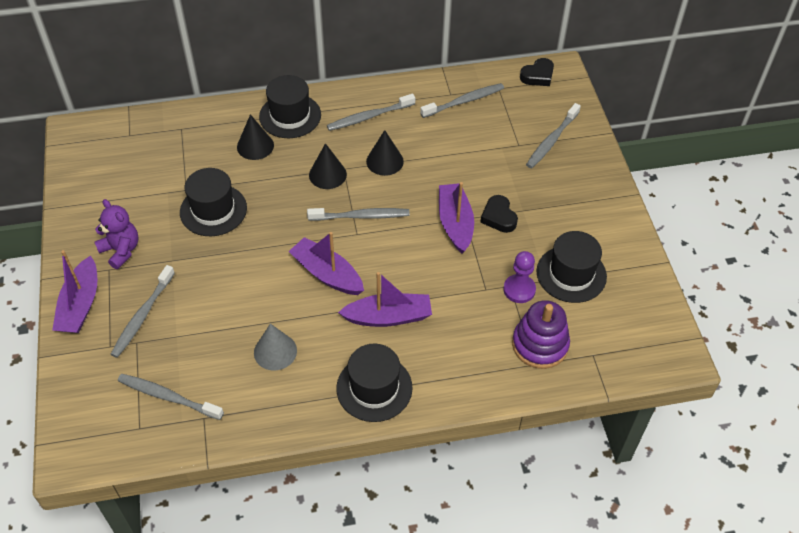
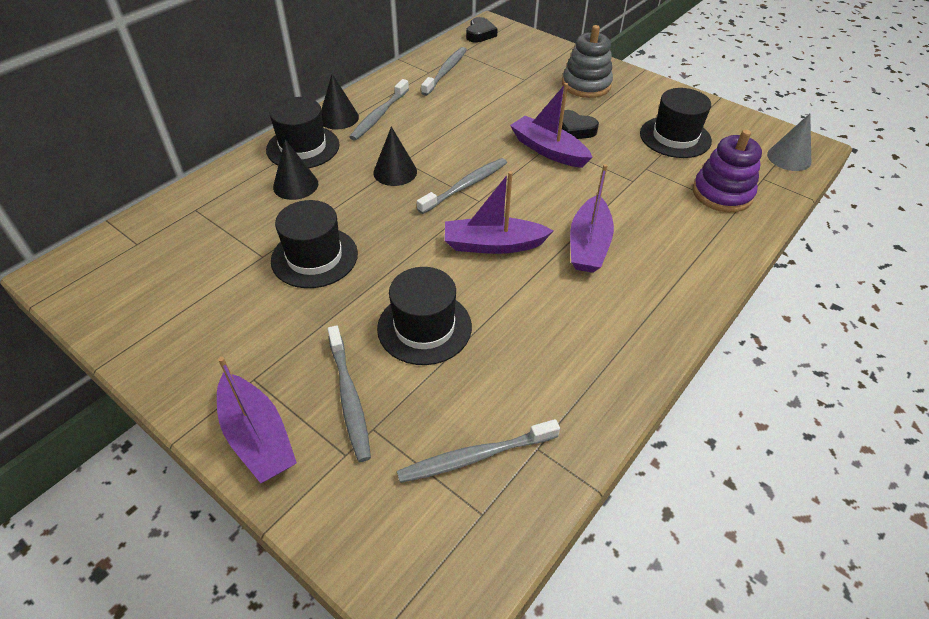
camera: 40 degrees left, 5 degrees down
purple teddy bear [95,199,139,269] -> none
grey cone [254,323,297,370] -> grey cone moved to [767,114,811,171]
black hat [336,344,413,422] -> black hat moved to [377,267,472,365]
purple boat [338,272,432,327] -> purple boat turned 150 degrees clockwise [570,164,614,273]
black cone [366,130,404,176] -> black cone moved to [321,74,359,129]
purple pawn [503,251,536,303] -> none
grey toothbrush [526,103,581,168] -> none
none -> grey stacking toy [562,25,613,98]

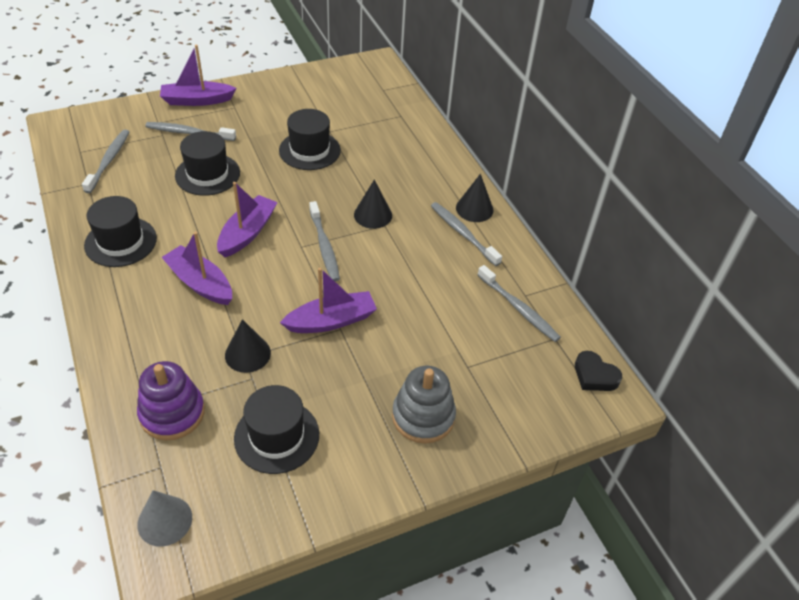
camera: 115 degrees right, 0 degrees up
black hat [266,97,339,168] -> black hat moved to [84,196,157,267]
black cone [273,140,318,200] -> black cone moved to [225,319,271,373]
black heart [558,110,599,139] -> none

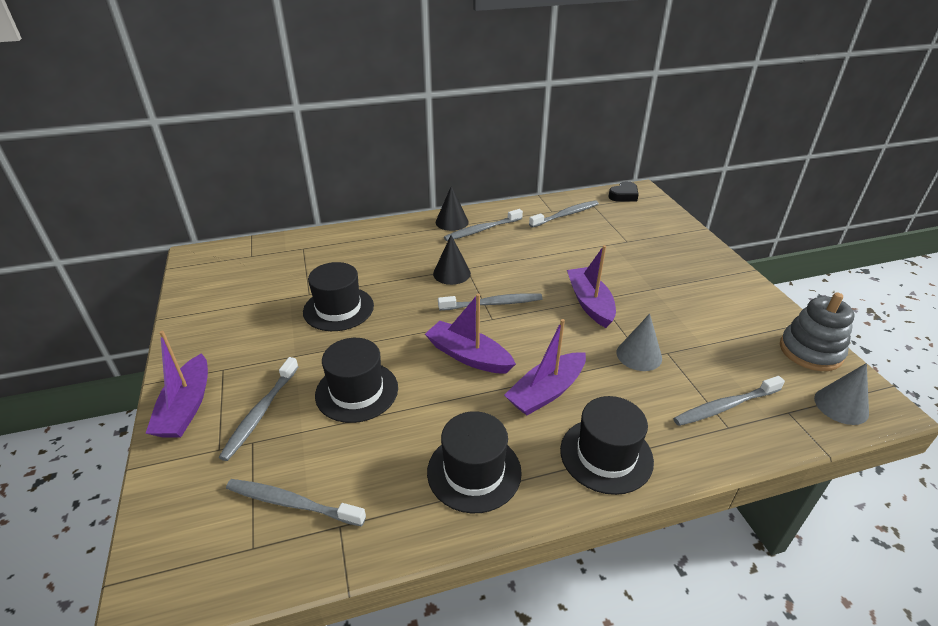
camera: 80 degrees left, 10 degrees down
purple stacking toy [137,361,205,440] -> grey toothbrush [673,376,785,426]
black cone [225,319,271,373] -> grey cone [617,314,662,371]
black hat [234,385,319,474] -> black hat moved to [560,396,654,495]
grey stacking toy [392,366,456,444] -> grey stacking toy moved to [780,293,855,371]

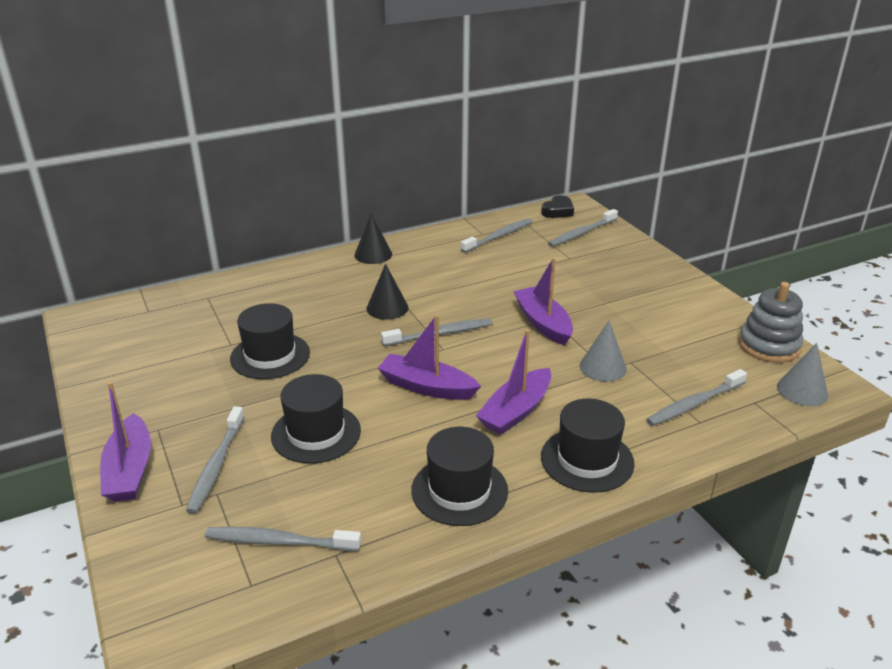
camera: 10 degrees left, 5 degrees down
grey toothbrush [444,209,523,241] -> grey toothbrush moved to [548,209,618,247]

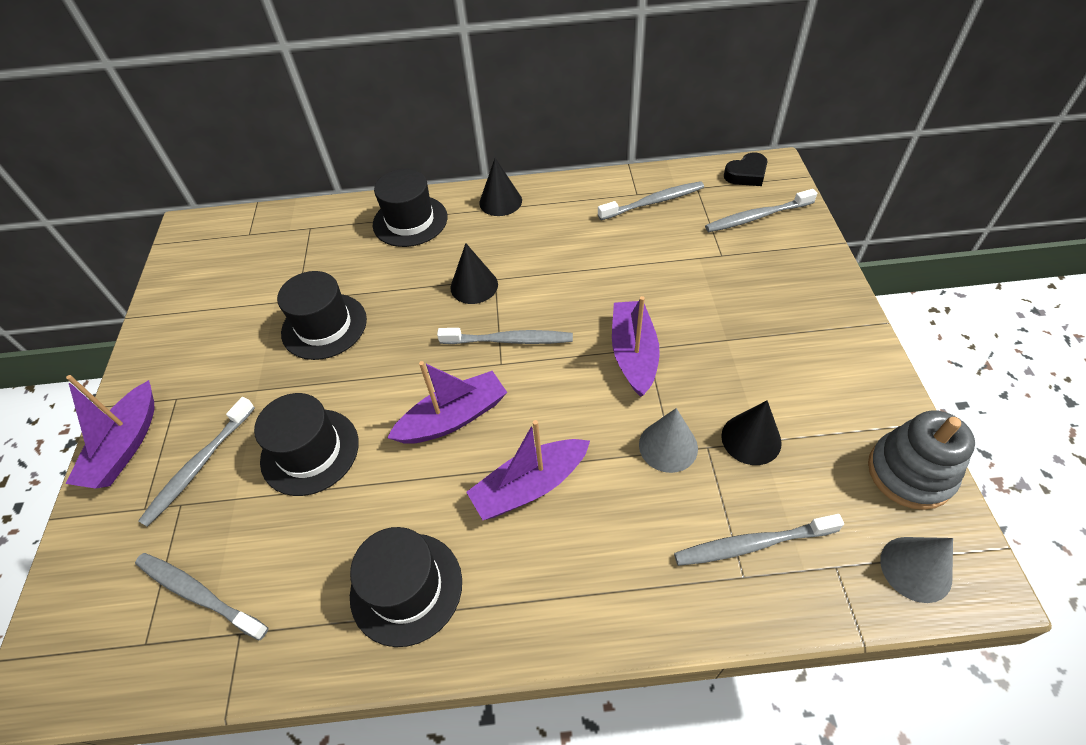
camera: 25 degrees right, 20 degrees up
purple boat [377,315,481,400] -> purple boat turned 105 degrees clockwise [387,361,507,444]
black hat [541,398,635,493] -> black hat moved to [373,169,448,247]
none -> black cone [721,400,782,465]

